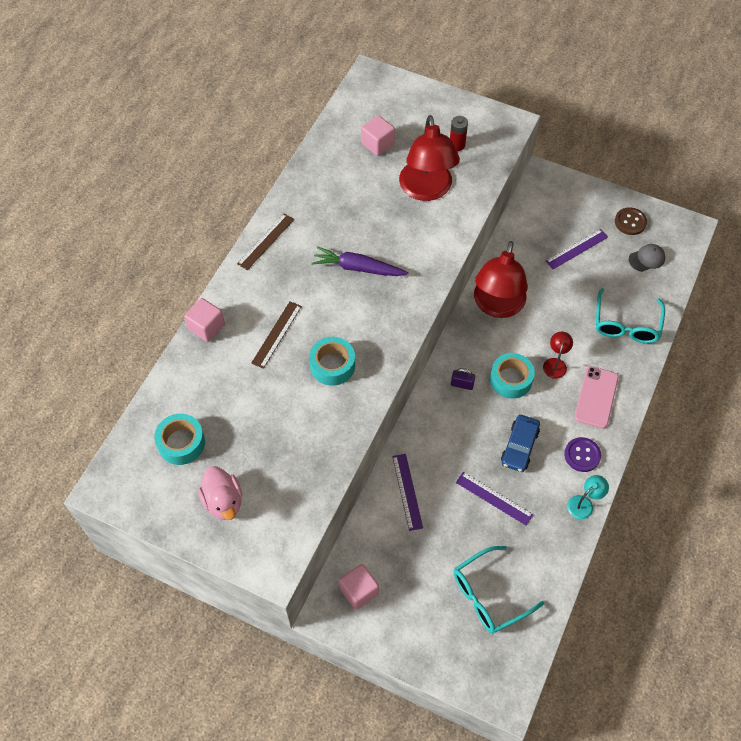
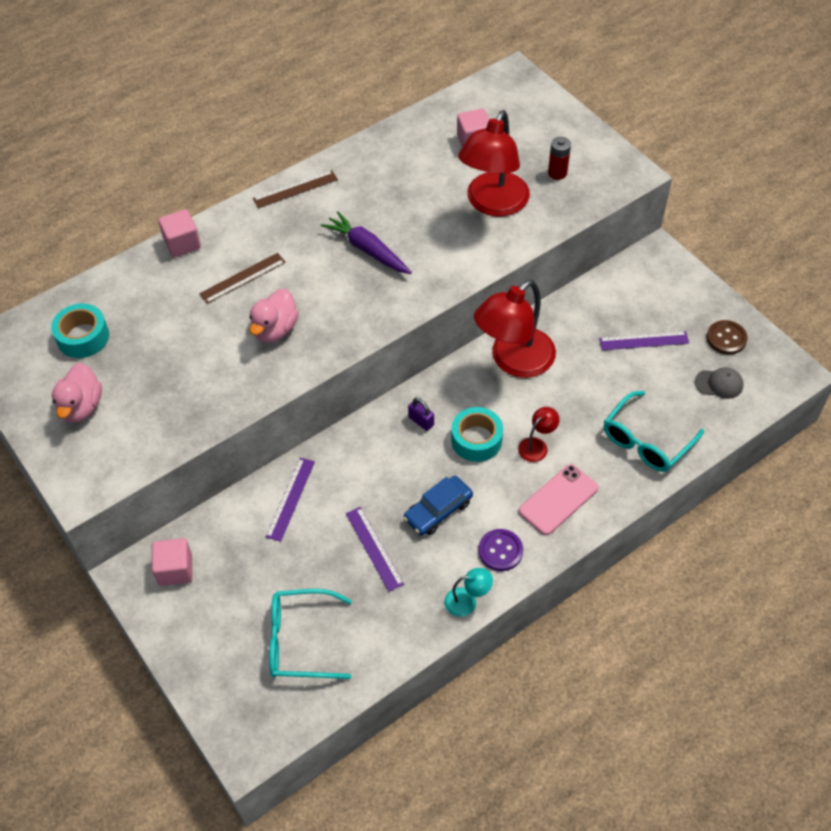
camera: 30 degrees right, 5 degrees down
turquoise tape [309,337,355,386] -> pink duck [249,289,299,343]

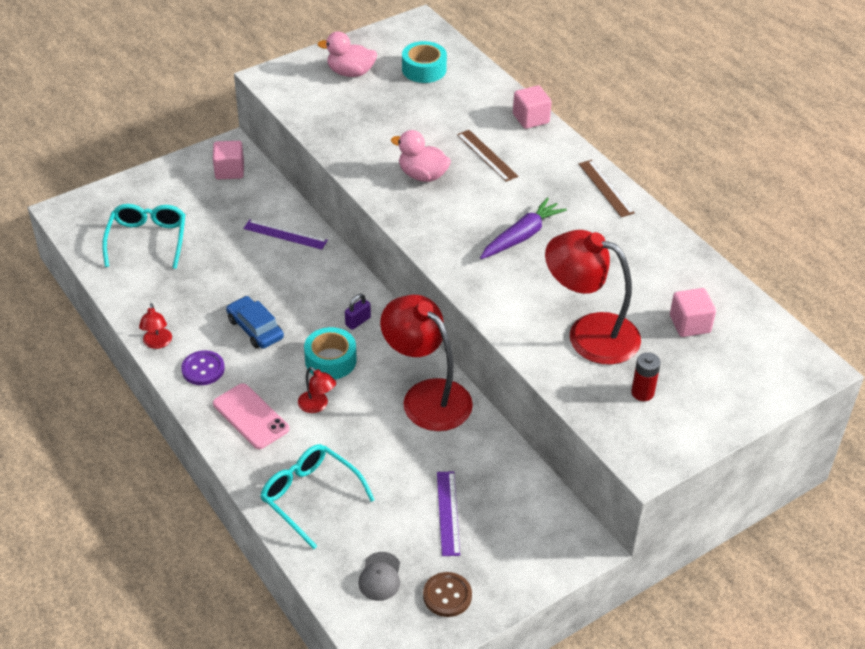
camera: 90 degrees right, 10 degrees down
purple ruler [346,507,404,592] -> none
turquoise lamp [445,568,493,617] -> red lamp [139,303,172,349]

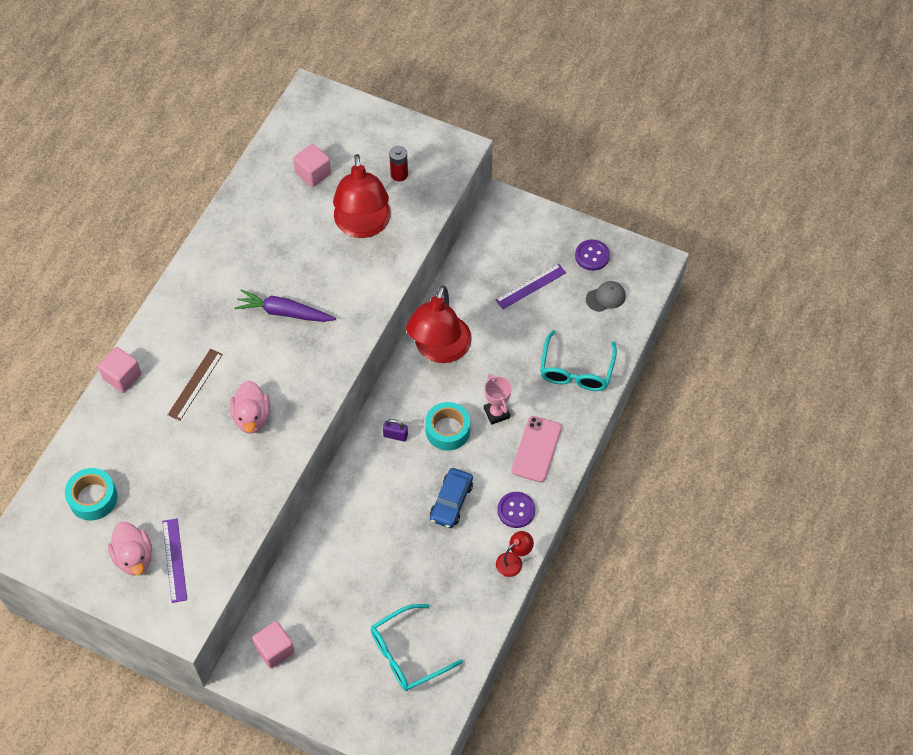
camera: 120 degrees left, 15 degrees up
purple ruler [243,219,328,250] -> purple ruler moved to [162,518,187,603]
red lamp [298,367,336,413] -> pink trophy [484,374,512,425]
brown button [423,572,472,617] -> purple button [575,239,610,271]
brown ruler [579,160,635,217] -> none

